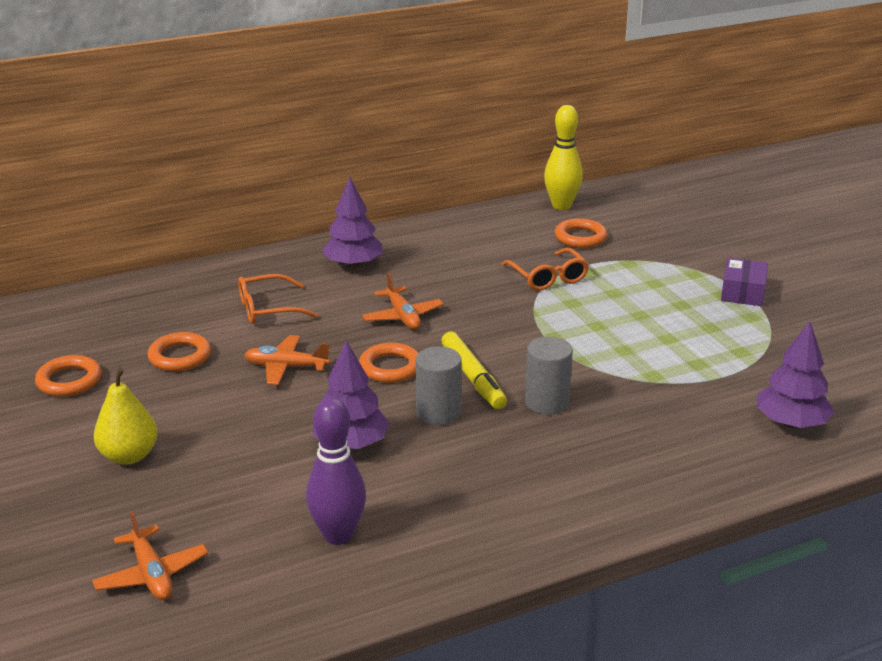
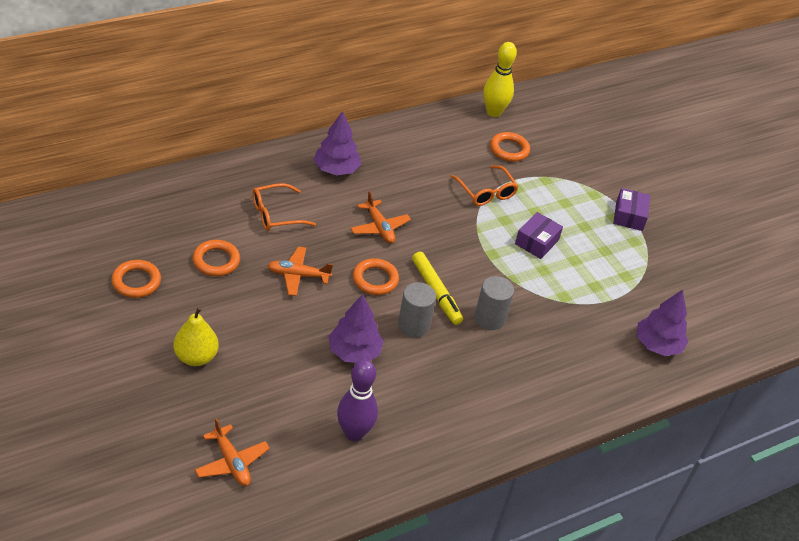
camera: 10 degrees left, 15 degrees up
none -> purple box [515,212,563,259]

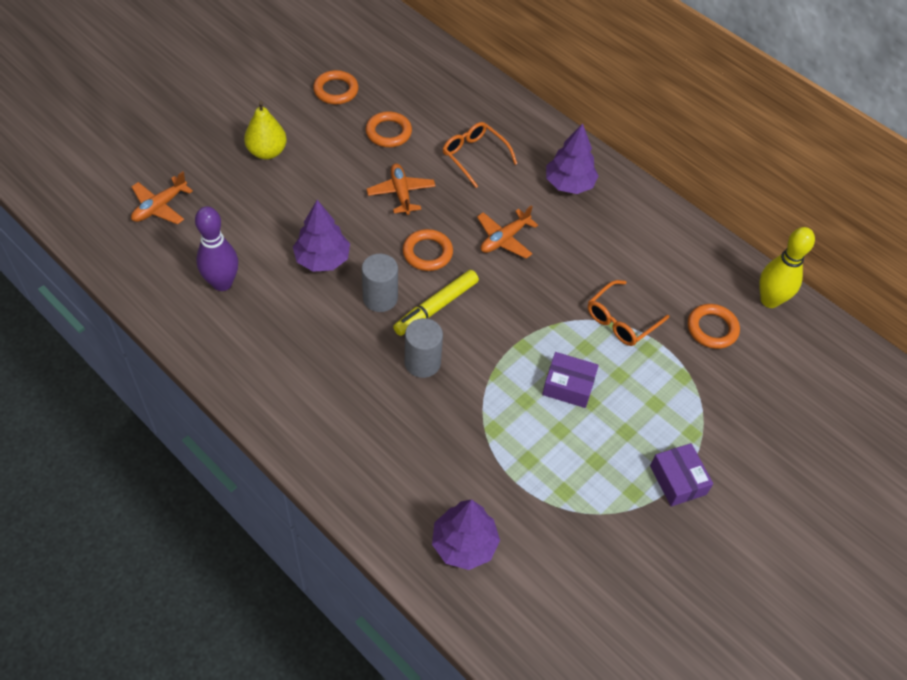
camera: 75 degrees right, 10 degrees up
purple box [613,188,650,231] -> purple box turned 75 degrees clockwise [650,443,713,506]

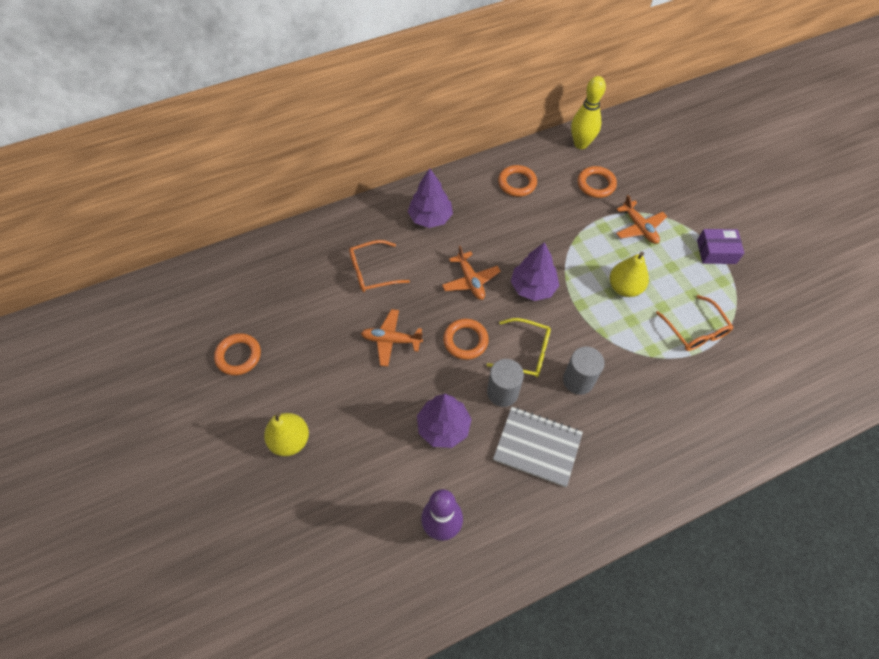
camera: 65 degrees left, 5 degrees up
orange plane [131,171,193,224] -> orange plane moved to [616,195,667,244]
orange ring [366,111,412,147] -> orange ring moved to [498,165,537,197]
yellow marker [393,270,479,336] -> yellow glasses [486,318,551,377]
purple tree [432,499,500,570] -> purple tree moved to [511,242,559,301]
purple box [542,352,599,408] -> yellow pear [610,252,649,297]
orange glasses [588,280,669,346] -> orange glasses moved to [656,295,733,351]
none -> grey notebook [493,407,583,487]

